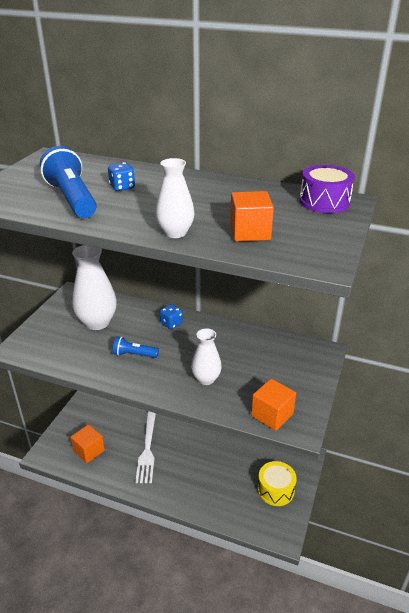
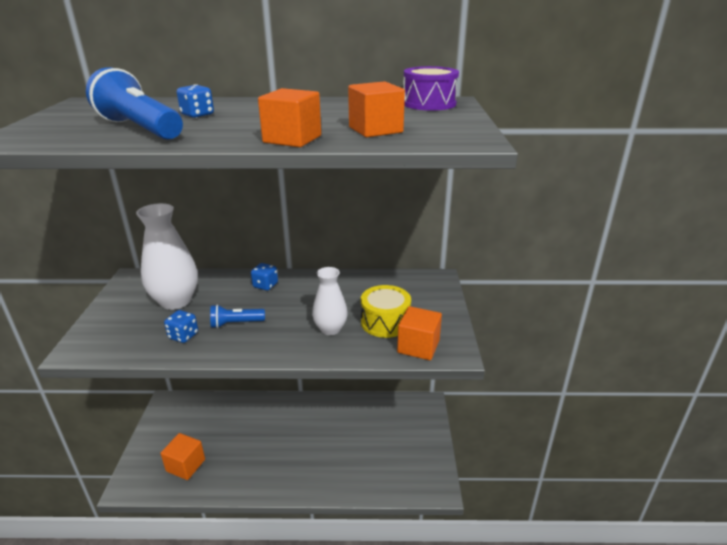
camera: 20 degrees left, 5 degrees down
white fork [135,411,156,483] -> none
white vase [155,158,194,238] -> orange cube [258,88,321,147]
yellow drum [258,461,297,506] -> yellow drum moved to [361,285,411,338]
none -> blue dice [164,310,198,343]

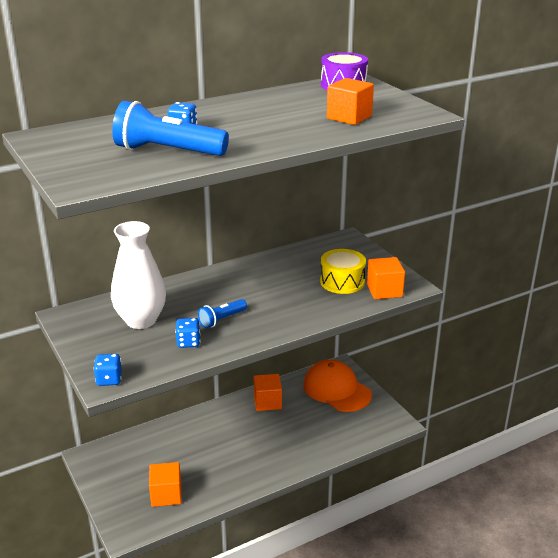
camera: 30 degrees left, 0 degrees up
blue dice [251,263,278,290] -> blue dice moved to [93,354,122,386]
orange cube [258,88,321,147] -> orange cube moved to [254,374,282,411]
white vase [312,267,348,335] -> none
none -> orange cap [303,360,372,412]

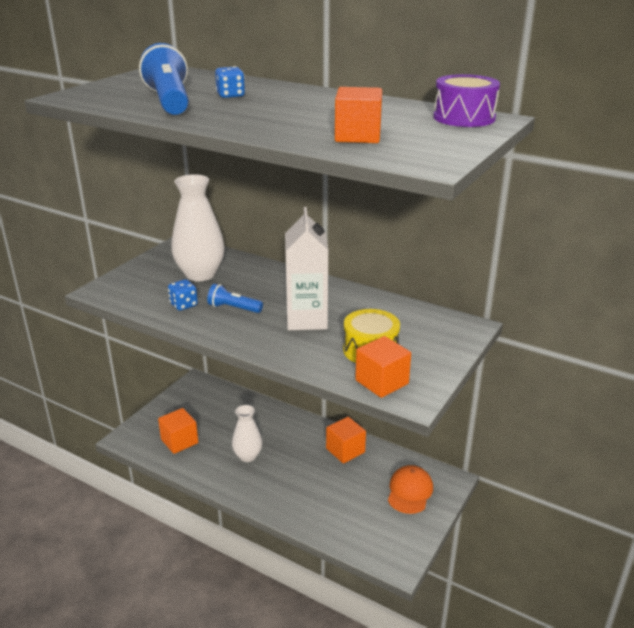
camera: 60 degrees right, 0 degrees up
blue dice [93,354,122,386] -> none
orange cap [303,360,372,412] -> orange cap [388,465,433,514], size x0.66
none -> white vase [232,405,262,462]
none -> white carton [285,207,328,330]

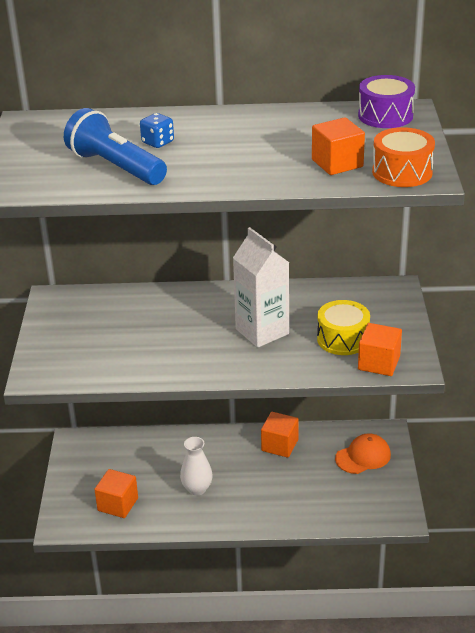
camera: 30 degrees left, 5 degrees up
blue dice [168,279,198,311] -> none
white vase [171,174,225,281] -> none
blue flashlight [207,284,263,313] -> none
orange cap [388,465,433,514] -> orange cap turned 75 degrees clockwise [335,433,391,474]
none -> orange drum [372,127,435,187]

